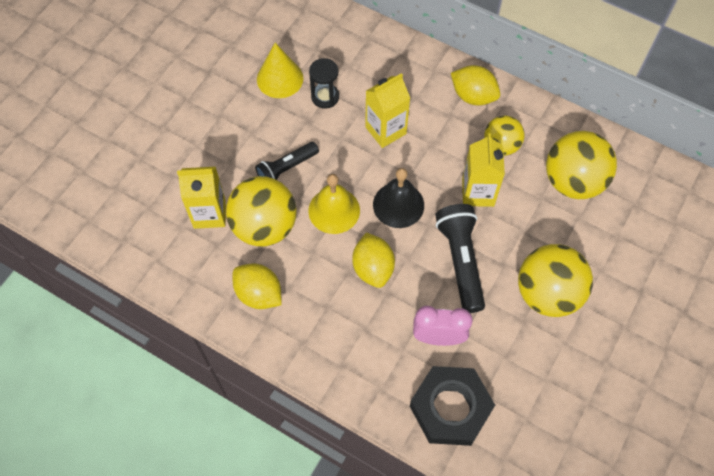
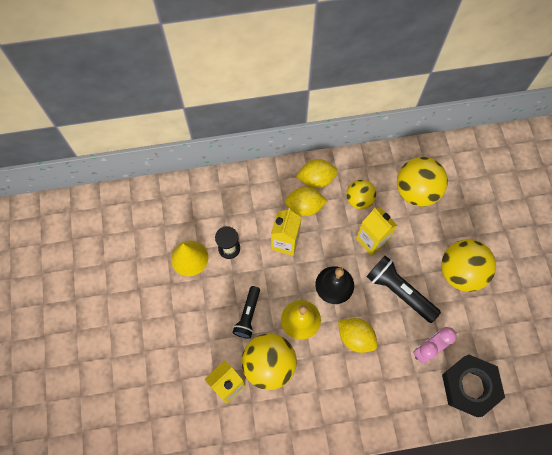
camera: 40 degrees left, 5 degrees up
yellow lemon [233,264,282,309] -> yellow lemon moved to [285,187,327,216]

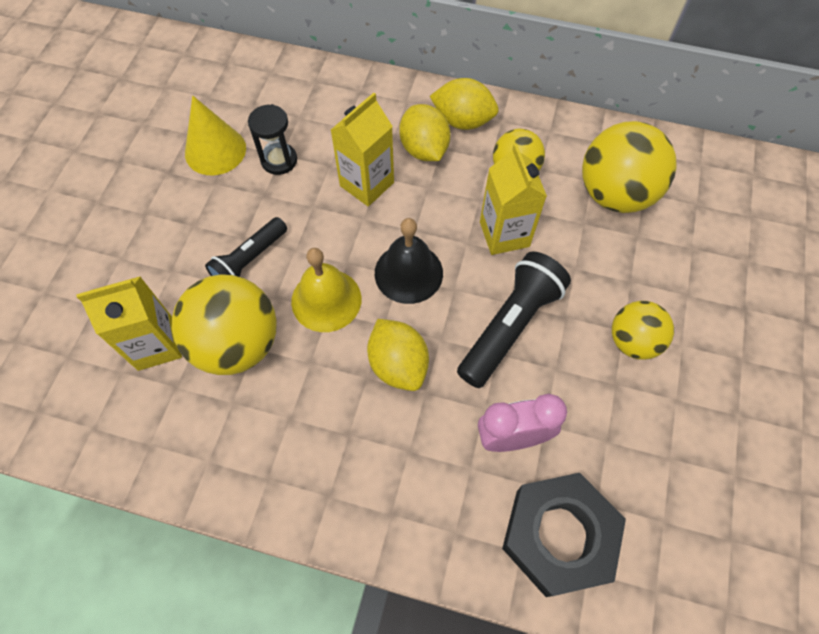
camera: 25 degrees right, 5 degrees down
yellow lemon [285,187,327,216] -> yellow lemon turned 45 degrees clockwise [399,104,451,161]
black flashlight [366,255,441,323] -> black flashlight turned 60 degrees clockwise [457,252,571,388]
yellow ball [441,239,496,292] -> yellow ball [612,301,674,360], size x0.60

